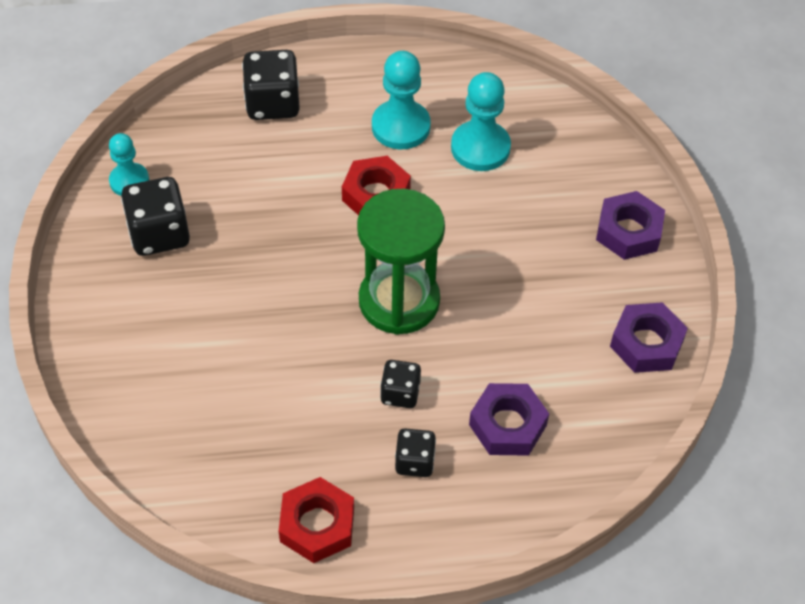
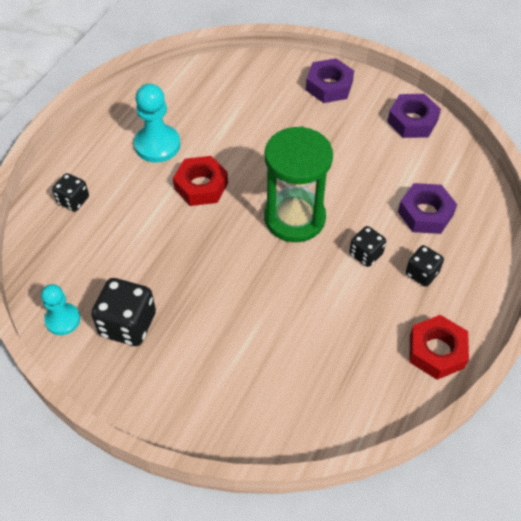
camera: 55 degrees left, 0 degrees up
black dice [242,50,300,120] -> black dice [52,173,89,211], size x0.60
turquoise pawn [451,72,511,171] -> none

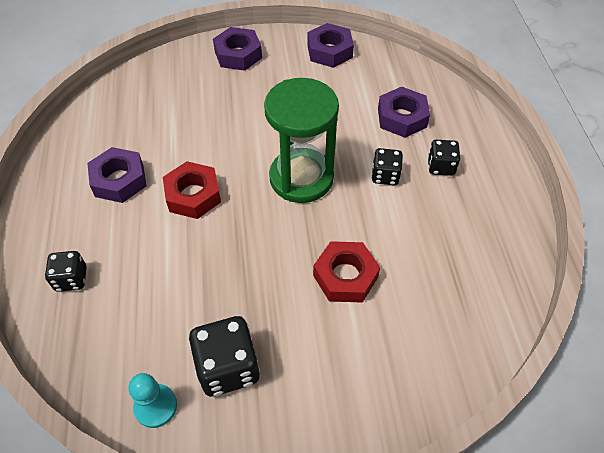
camera: 35 degrees left, 0 degrees up
turquoise pawn [134,84,180,163] -> purple nut [87,147,147,203]
red nut [409,315,469,380] -> red nut moved to [313,241,380,303]

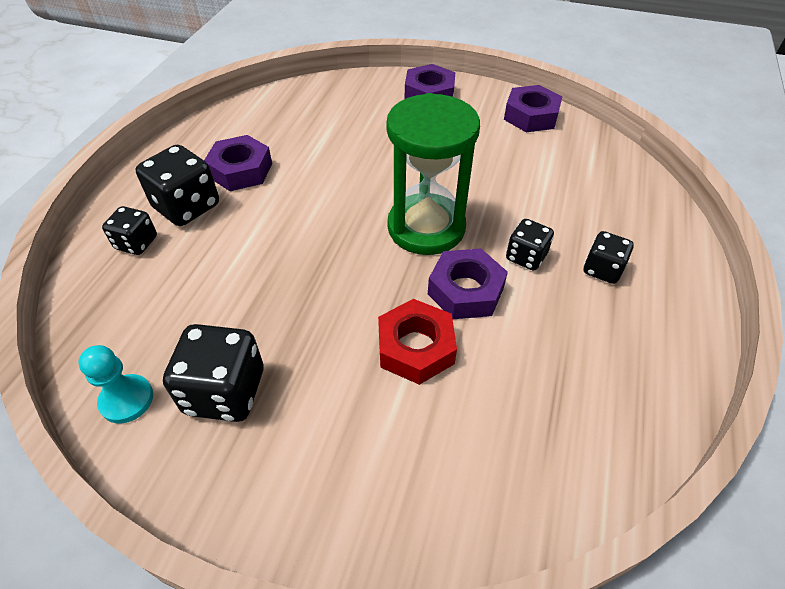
camera: 25 degrees right, 5 degrees down
red nut [163,161,221,219] -> none
purple nut [378,87,430,138] -> purple nut moved to [428,248,508,319]
none -> black dice [136,145,219,226]

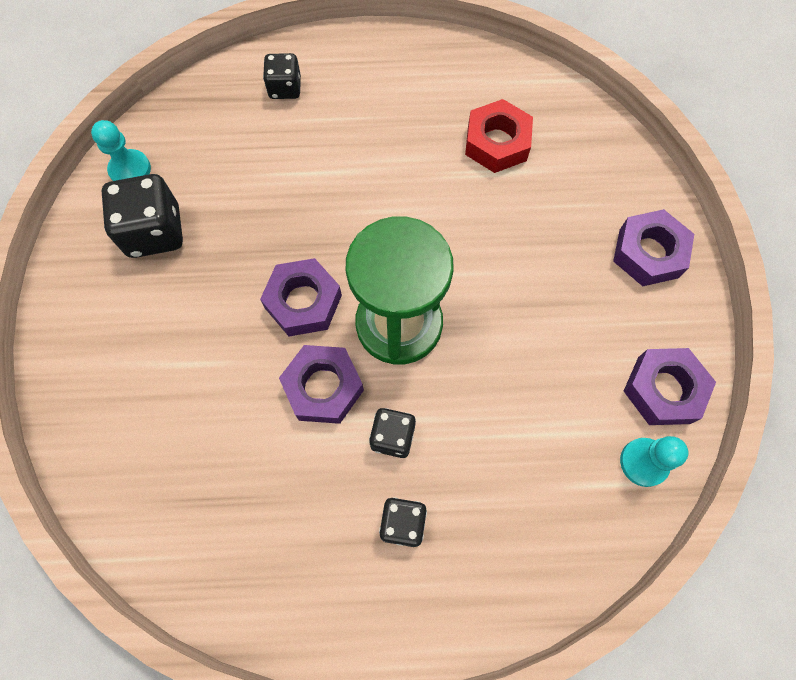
camera: 70 degrees right, 20 degrees up
black dice [136,145,219,226] -> none
purple nut [204,135,272,191] -> purple nut moved to [260,258,342,336]
red nut [378,299,457,385] -> red nut moved to [465,99,533,173]
none -> turquoise pawn [620,436,688,487]

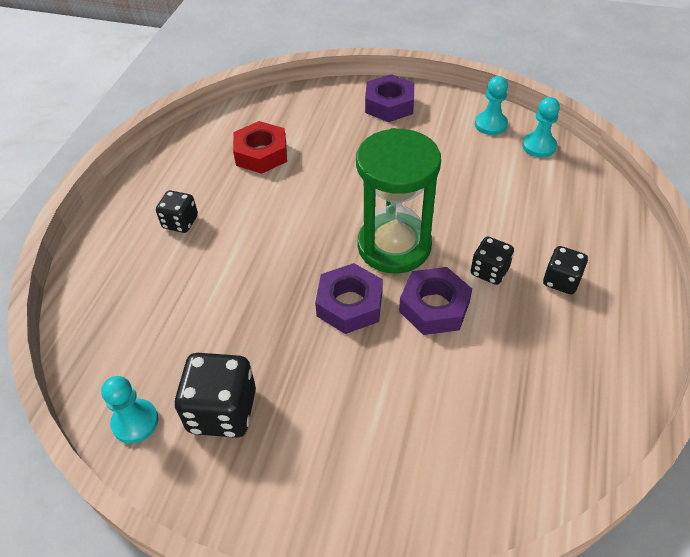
camera: 70 degrees left, 20 degrees down
black dice [263,53,301,99] -> black dice moved to [156,191,198,233]
purple nut [624,348,716,425] -> turquoise pawn [475,76,508,135]

